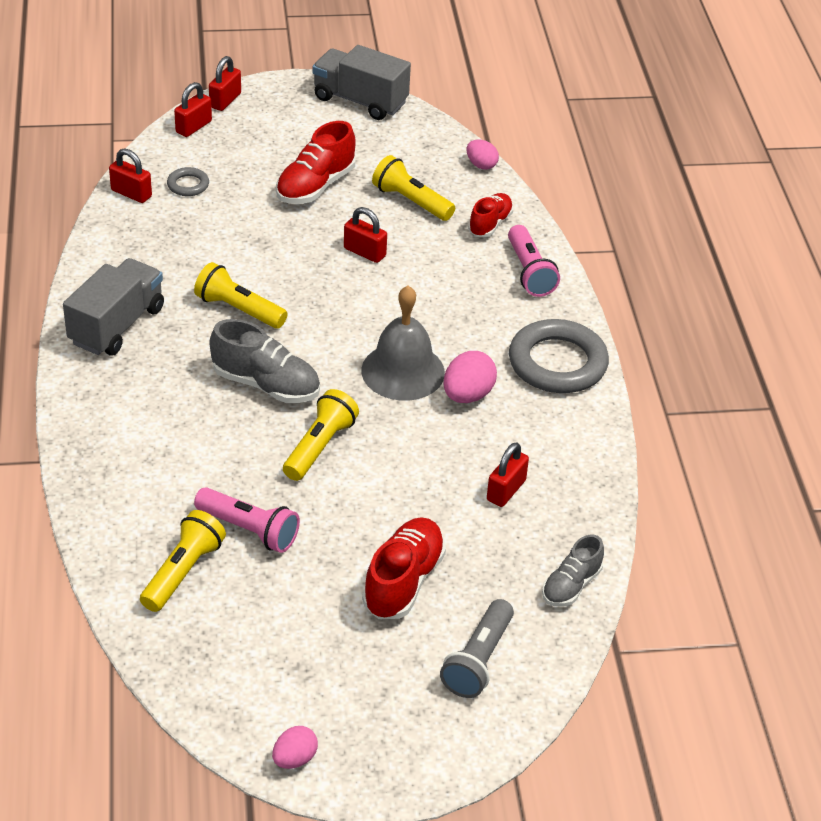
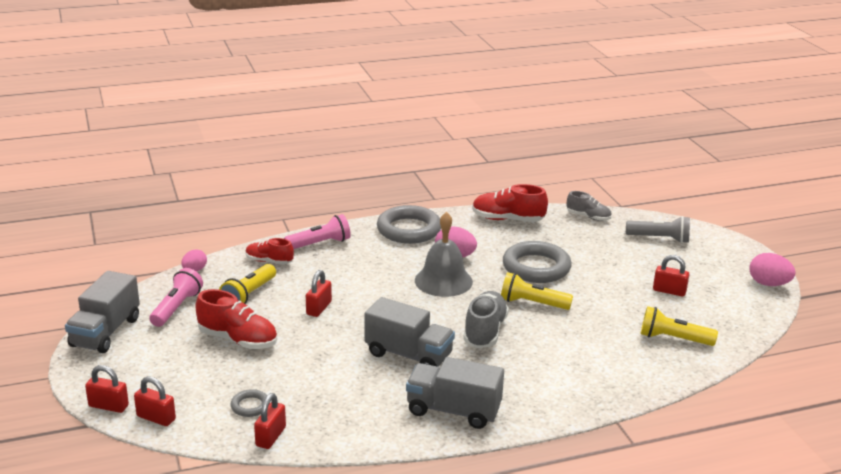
camera: 100 degrees left, 15 degrees down
yellow flashlight [194,262,288,329] -> grey truck [364,297,455,367]
pink flashlight [194,487,300,553] -> pink flashlight moved to [149,268,203,327]
pink egg [272,726,318,769] -> pink egg [749,253,796,286], size x1.54
red shoe [362,517,446,619] -> red shoe moved to [472,184,548,222]
red padlock [487,442,529,507] -> red padlock moved to [653,255,689,296]
none -> grey ring [503,241,571,283]

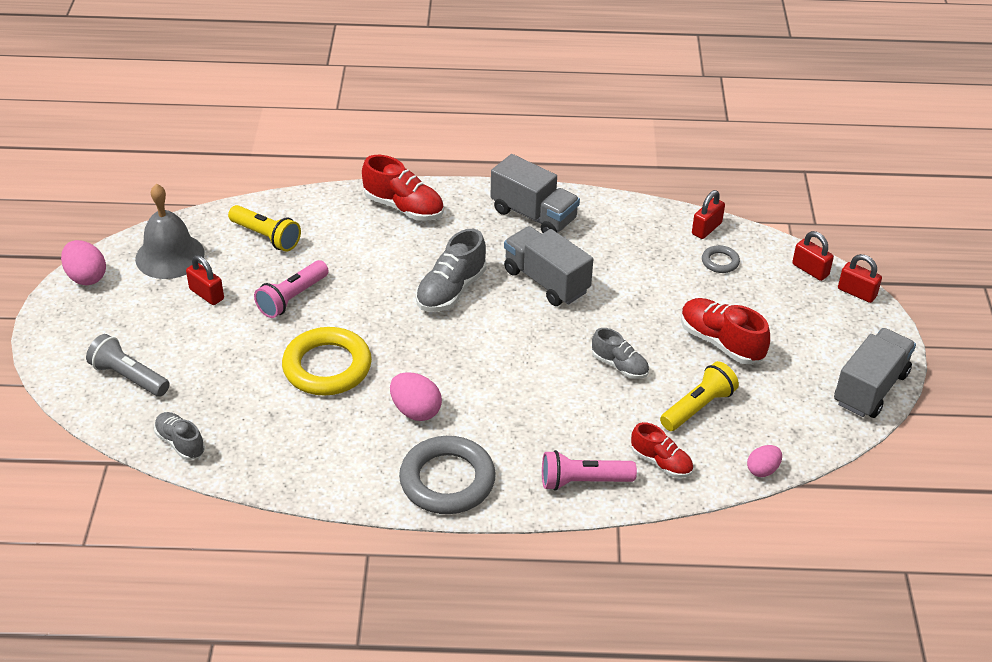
camera: 160 degrees left, 15 degrees up
pink flashlight [149,268,203,327] -> pink flashlight moved to [254,260,329,318]
red padlock [306,270,332,317] -> grey shoe [592,328,649,379]
grey bell [415,212,473,297] -> grey bell moved to [135,184,205,279]
red shoe [472,184,548,222] -> red shoe moved to [362,155,444,221]
yellow flashlight [501,272,573,310] -> none
grey ring [503,241,571,283] -> yellow ring [282,327,372,396]

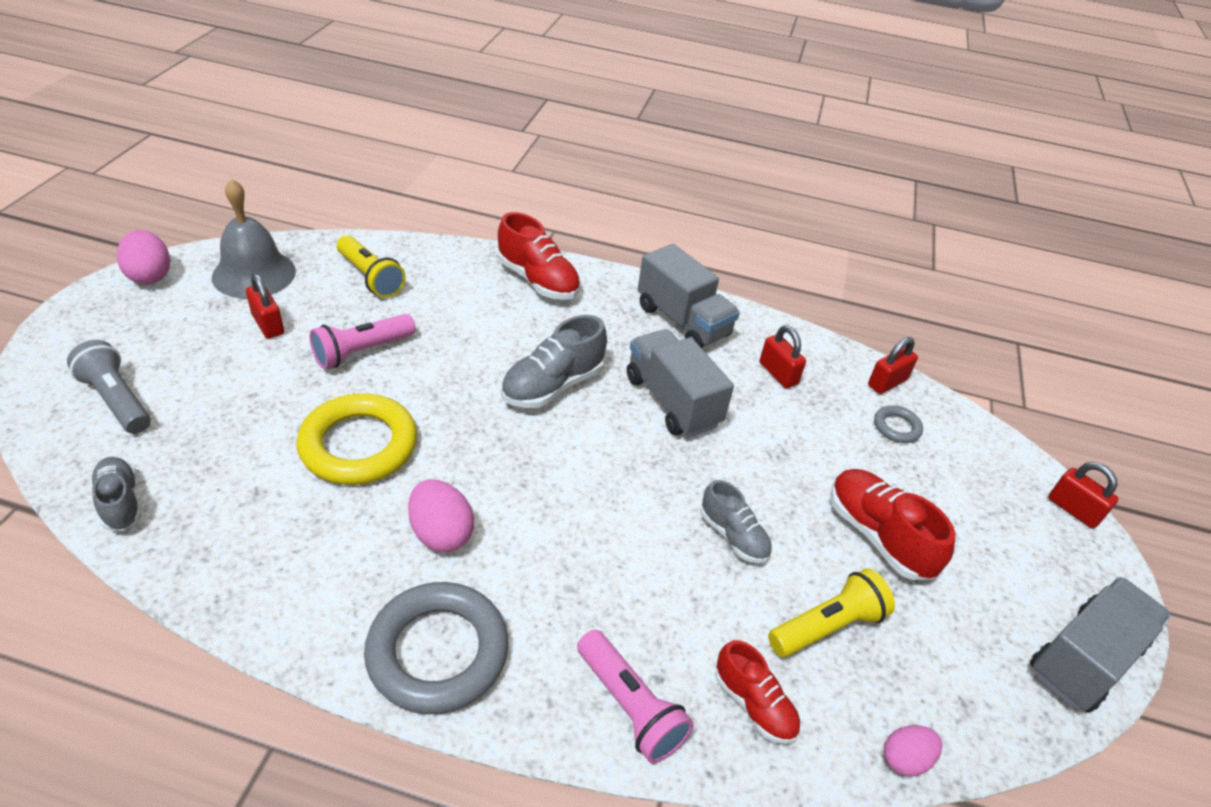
camera: 10 degrees right, 0 degrees up
pink flashlight [542,450,637,491] -> pink flashlight turned 135 degrees counterclockwise [577,630,694,763]
red padlock [792,231,834,281] -> red padlock moved to [760,325,806,388]

